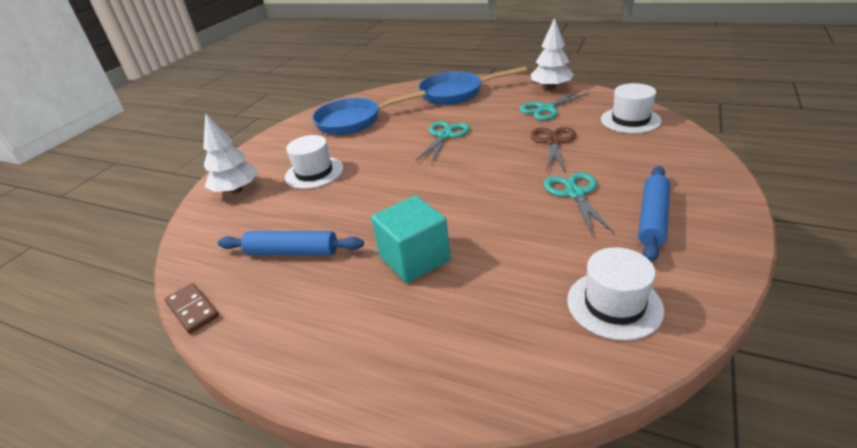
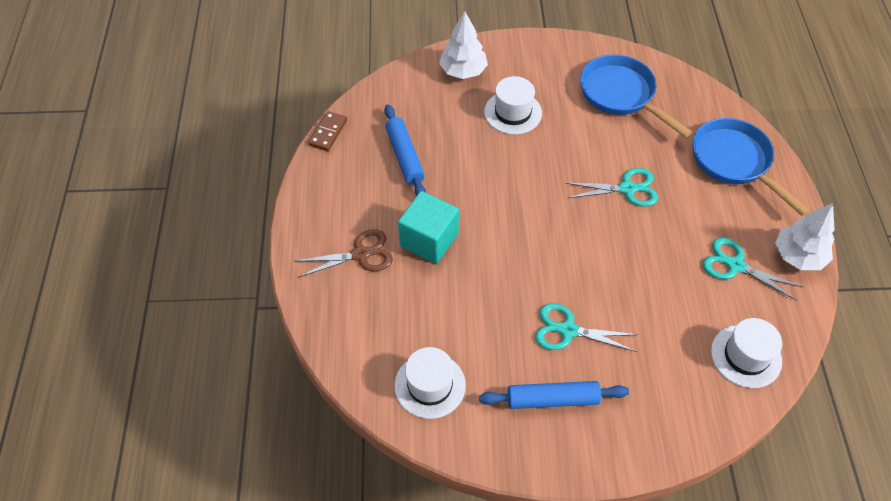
camera: 60 degrees right, 20 degrees up
brown scissors [530,127,576,173] -> brown scissors moved to [296,229,393,277]
turquoise scissors [544,172,614,234] -> turquoise scissors turned 135 degrees counterclockwise [535,303,639,352]

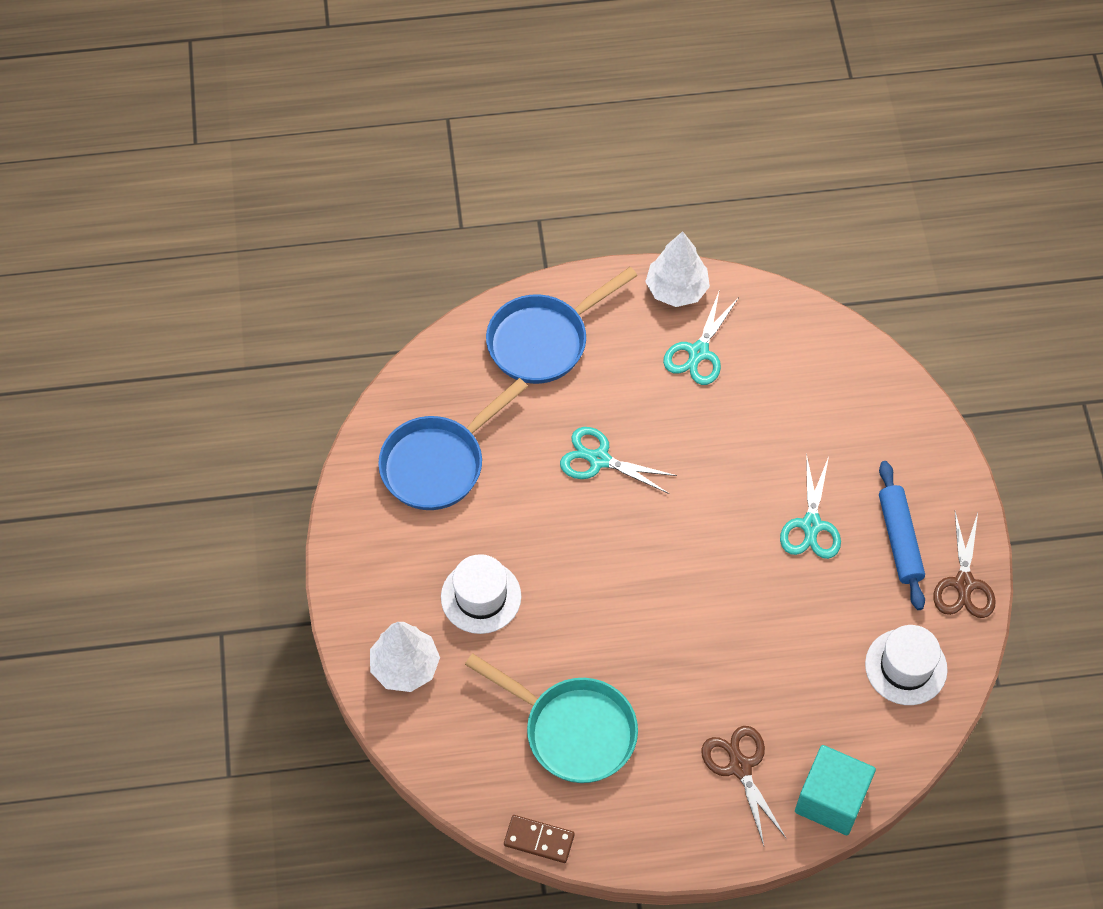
camera: 95 degrees left, 5 degrees up
blue rolling pin [384,104,426,196] -> turquoise pan [465,653,638,783]
turquoise cube [398,191,459,264] -> turquoise cube moved to [795,745,876,835]
turquoise scissors [566,168,658,207] -> turquoise scissors turned 60 degrees counterclockwise [560,427,677,494]
white hat [711,318,782,388] -> none
none -> brown scissors [933,512,996,618]

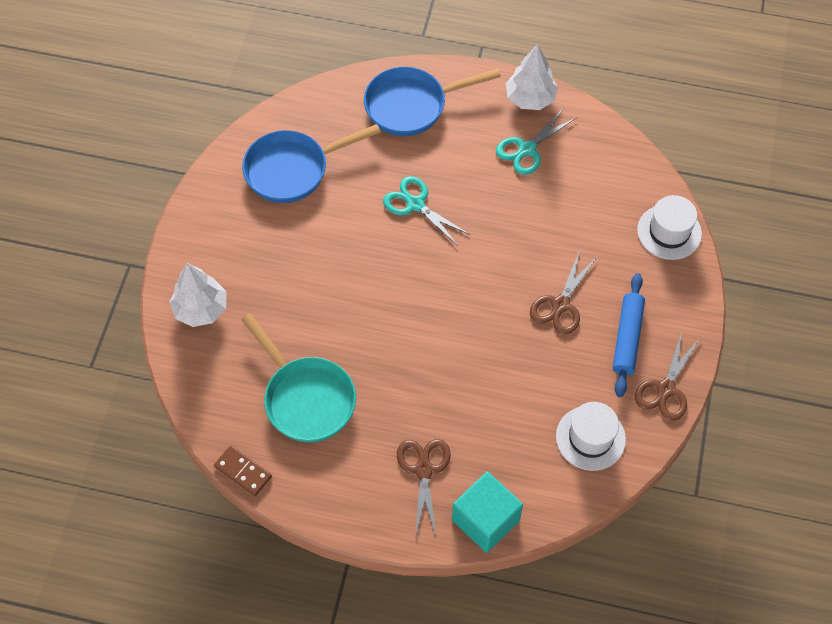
camera: 20 degrees right, 0 degrees up
white hat [441,554,521,634] -> white hat moved to [637,195,702,260]
turquoise scissors [780,453,841,559] -> brown scissors [530,250,597,335]

